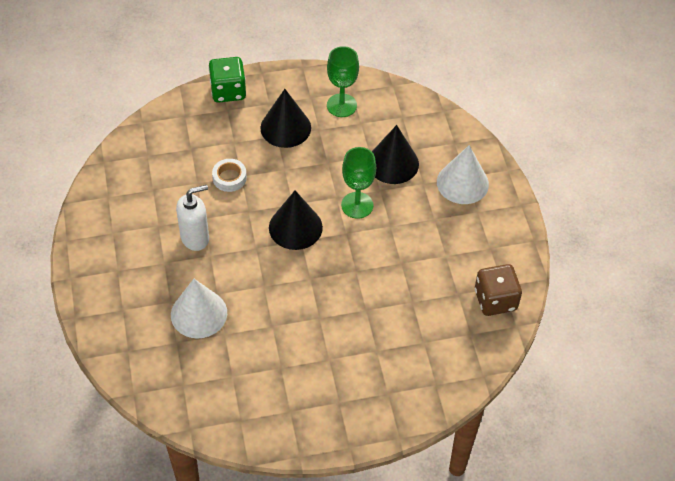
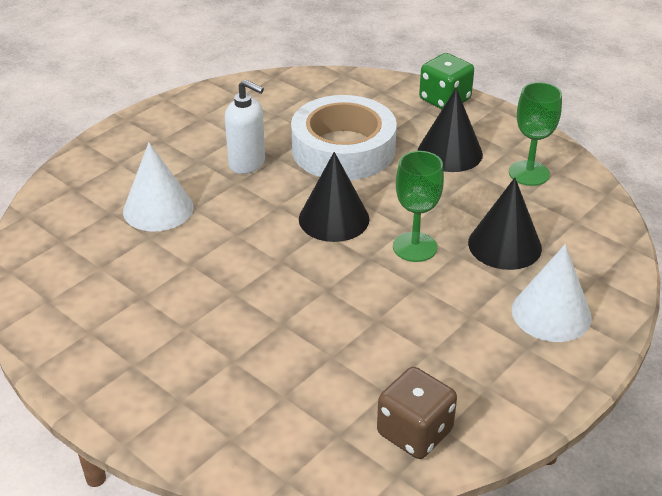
camera: 55 degrees right, 15 degrees down
white tape [212,159,247,192] -> white tape [291,95,397,180], size x2.47

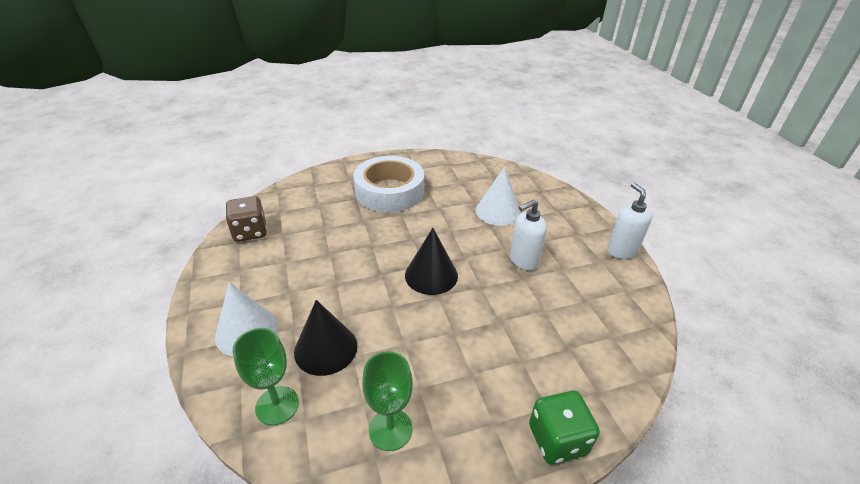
camera: 120 degrees right, 0 degrees up
white tape [291,95,397,180] -> white tape moved to [354,156,424,212]
green goblet [393,151,444,262] -> green goblet moved to [232,328,299,425]
black cone [418,88,483,172] -> none
none -> white soap dispenser [607,183,652,259]

